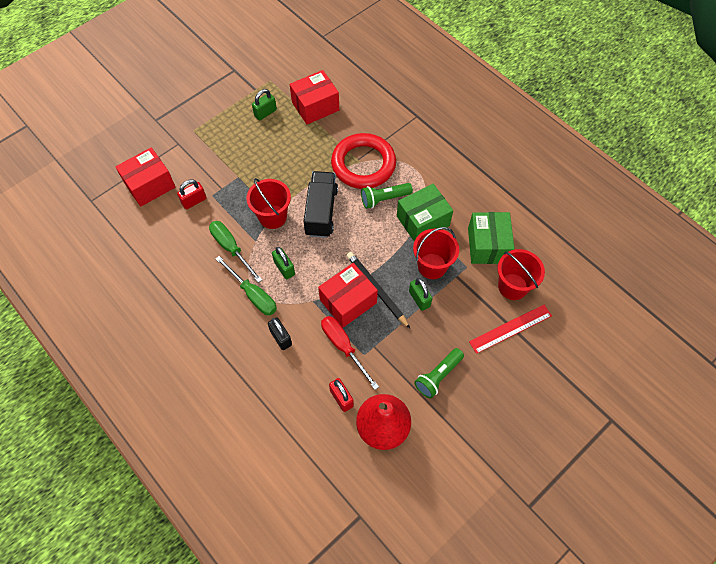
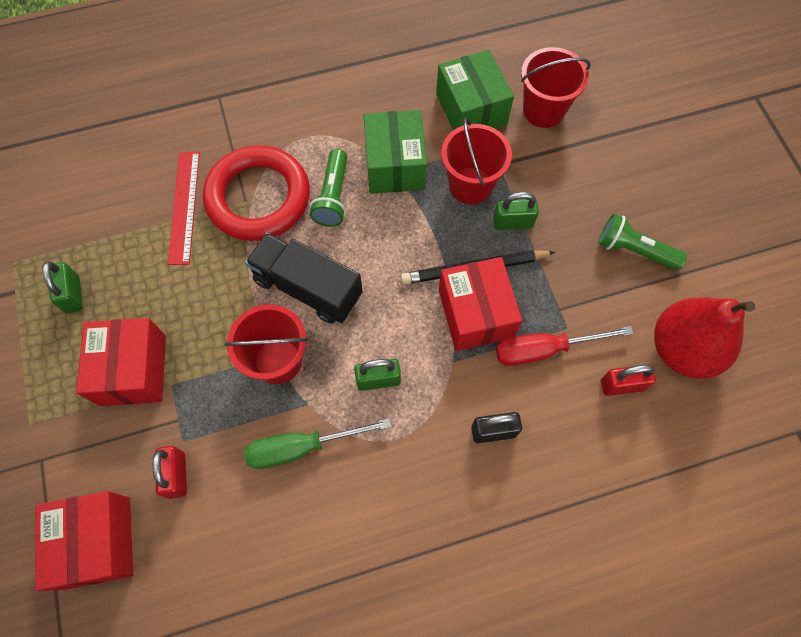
camera: 65 degrees left, 5 degrees up
green screwdriver [216,256,277,315] -> none
red box [290,70,339,124] -> red box moved to [76,318,166,406]
green flashlight [414,348,464,399] -> green flashlight turned 135 degrees clockwise [598,213,687,270]
green box [468,212,515,264] -> green box turned 45 degrees clockwise [436,50,514,130]
red ruler [469,305,552,354] -> red ruler moved to [168,152,200,265]

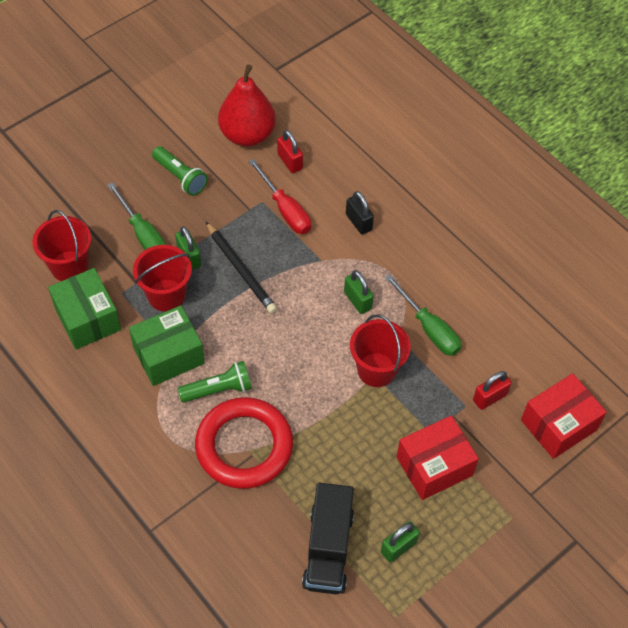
camera: 115 degrees left, 10 degrees down
red ruler [168,152,200,265] -> none
black truck [245,233,363,324] -> black truck moved to [302,483,354,594]
green box [436,50,514,130] -> green box turned 75 degrees counterclockwise [48,268,121,349]
red box [439,257,522,351] -> none
green flashlight [598,213,687,270] -> green flashlight turned 45 degrees counterclockwise [152,146,208,196]
none -> green screwdriver [107,182,166,250]

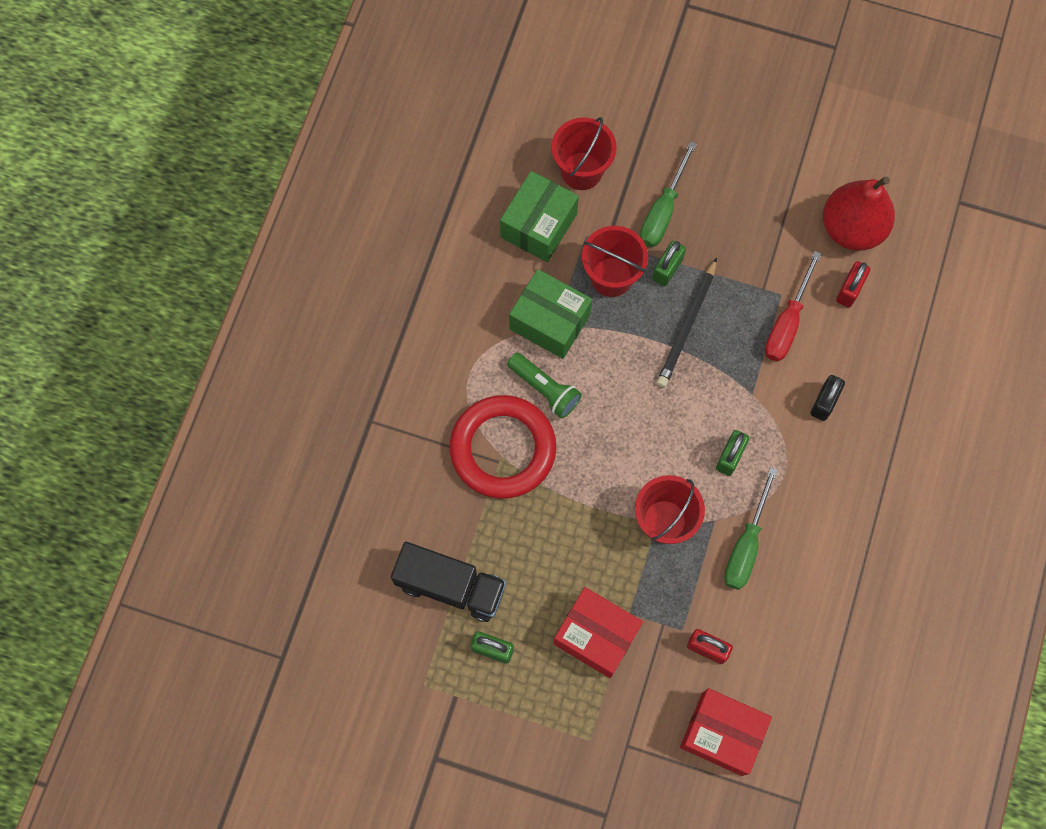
camera: 60 degrees right, 15 degrees up
green flashlight [152,146,208,196] -> none
black truck [302,483,354,594] -> black truck turned 135 degrees counterclockwise [391,542,506,622]

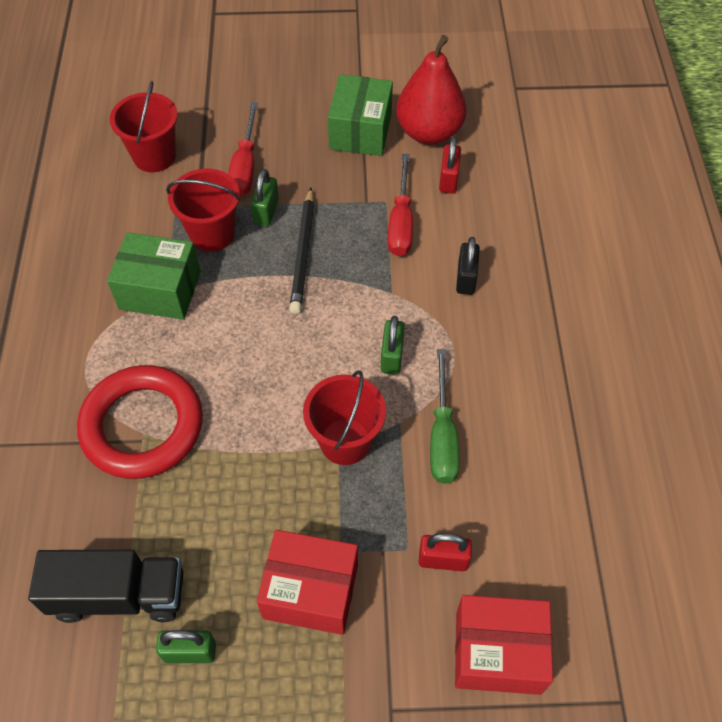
camera: 20 degrees left, 15 degrees down
green box [500,171,579,262] -> green box moved to [328,74,393,156]
green flashlight [507,353,582,419] -> none
green screwdriver [640,141,697,247] -> red screwdriver [228,102,258,197]

